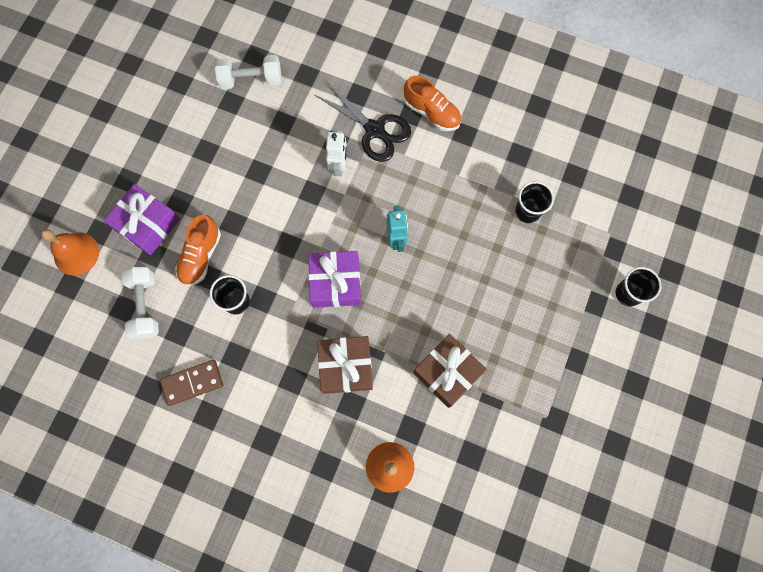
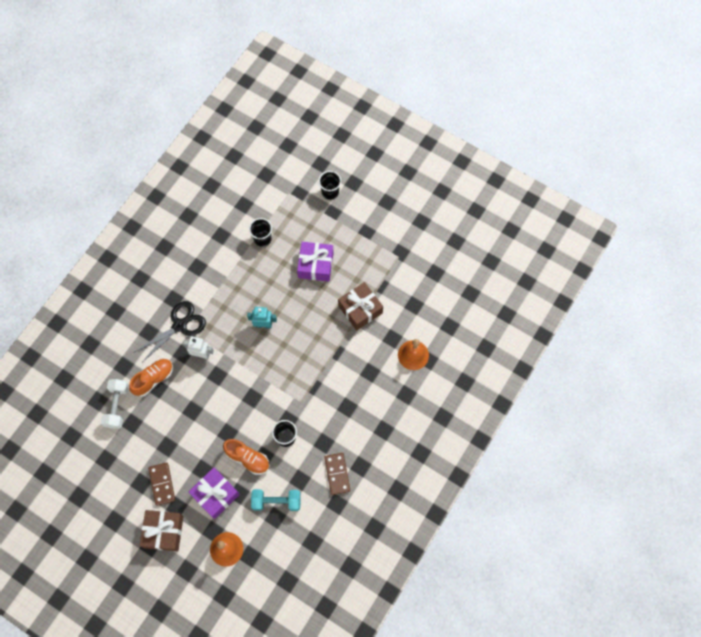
camera: 80 degrees left, 5 degrees down
white dumbbell [121,267,159,339] -> turquoise dumbbell [251,489,301,511]
purple gift [308,251,361,308] -> purple gift moved to [297,242,334,282]
brown gift [317,336,373,394] -> brown gift moved to [140,510,184,551]
orange shoe [404,76,461,131] -> orange shoe moved to [129,359,173,396]
none -> brown domino [148,462,175,506]

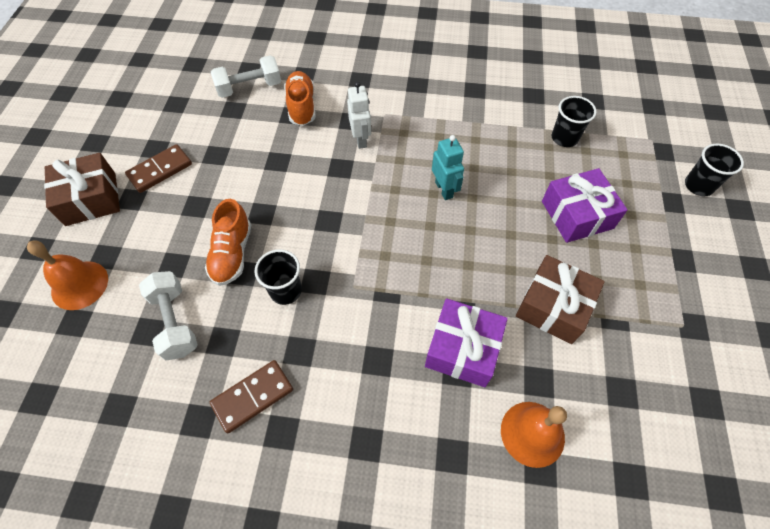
camera: 65 degrees right, 10 degrees down
orange shoe [129,359,173,396] -> orange shoe turned 120 degrees counterclockwise [284,71,316,126]
black scissors [135,301,206,362] -> none
purple gift [188,467,240,519] -> purple gift moved to [425,298,508,387]
turquoise dumbbell [251,489,301,511] -> white dumbbell [139,271,198,361]

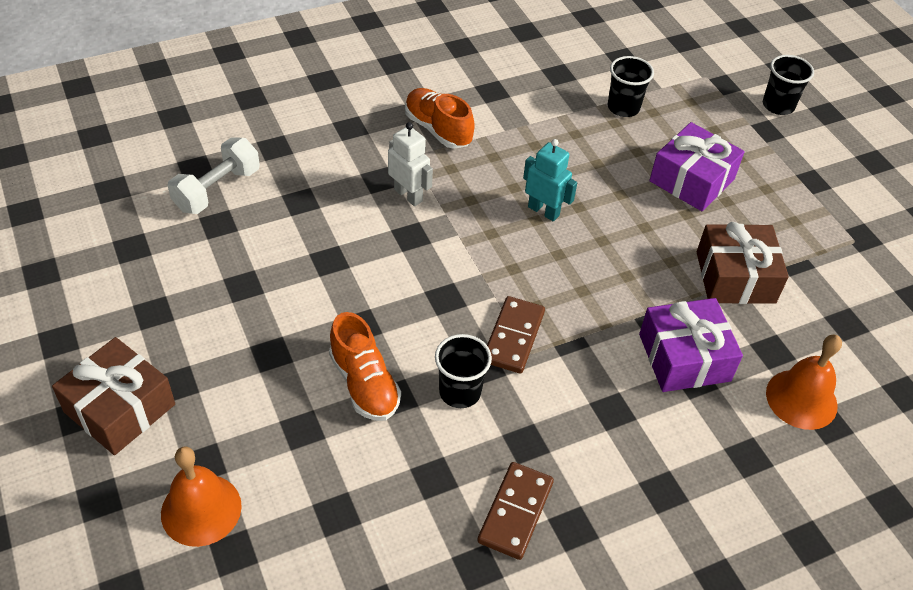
camera: 35 degrees left, 10 degrees down
brown domino [125,144,192,193] -> brown domino moved to [487,296,545,374]
white dumbbell [139,271,198,361] -> none
orange shoe [284,71,316,126] -> orange shoe moved to [405,88,475,149]

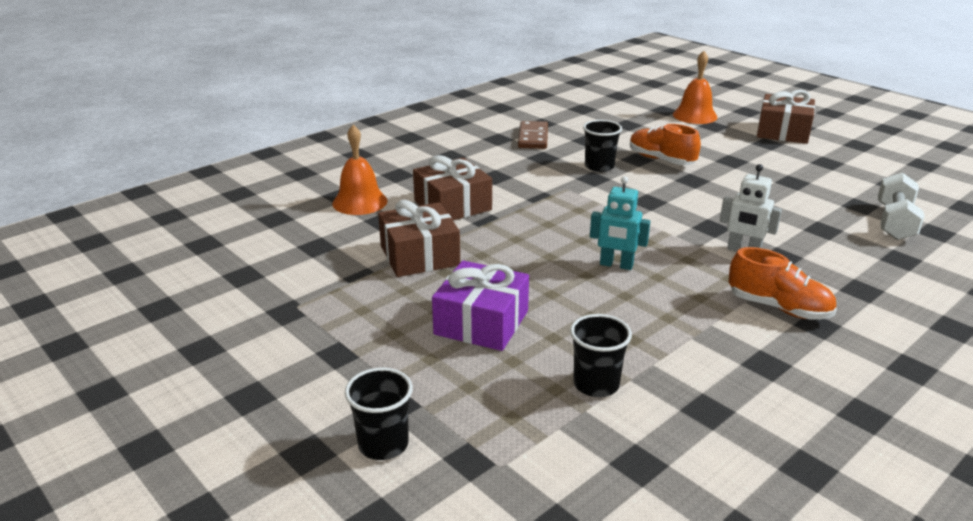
camera: 165 degrees right, 20 degrees down
brown domino [487,296,545,374] -> none
purple gift [639,298,743,392] -> brown gift [413,155,492,220]

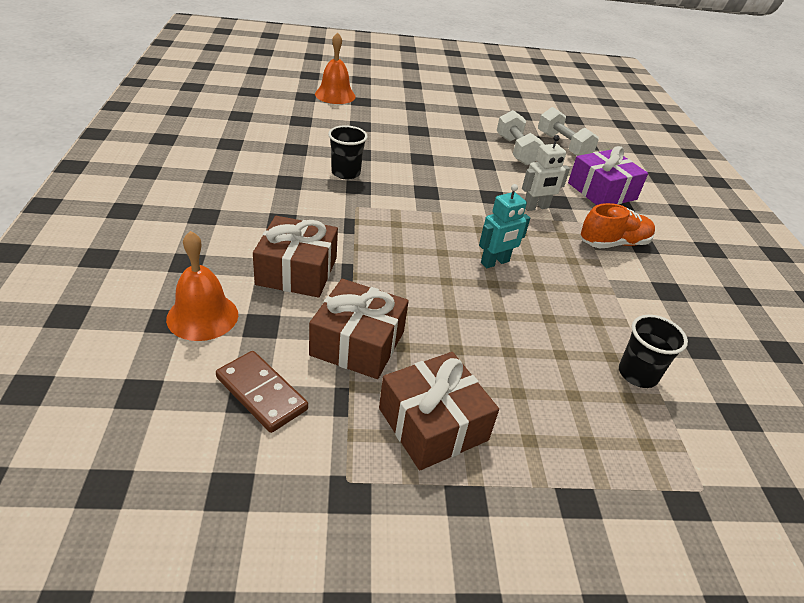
camera: 55 degrees left, 10 degrees up
black cup [345,367,413,460] -> none
purple gift [432,261,529,351] -> purple gift moved to [568,146,648,205]
brown domino [518,121,548,149] -> brown domino moved to [216,351,308,433]
orange shoe [630,124,701,165] -> none
brown gift [757,90,815,144] -> brown gift moved to [379,352,499,470]
none -> white dumbbell [497,110,545,165]

